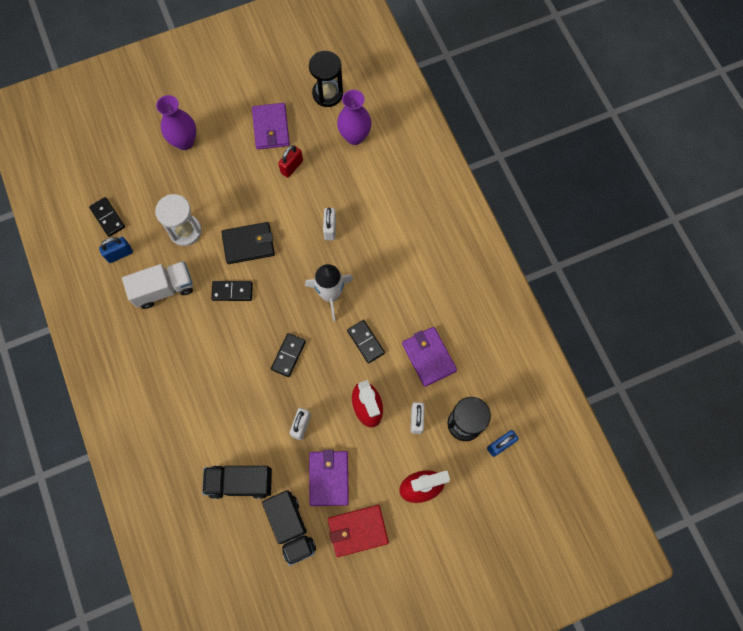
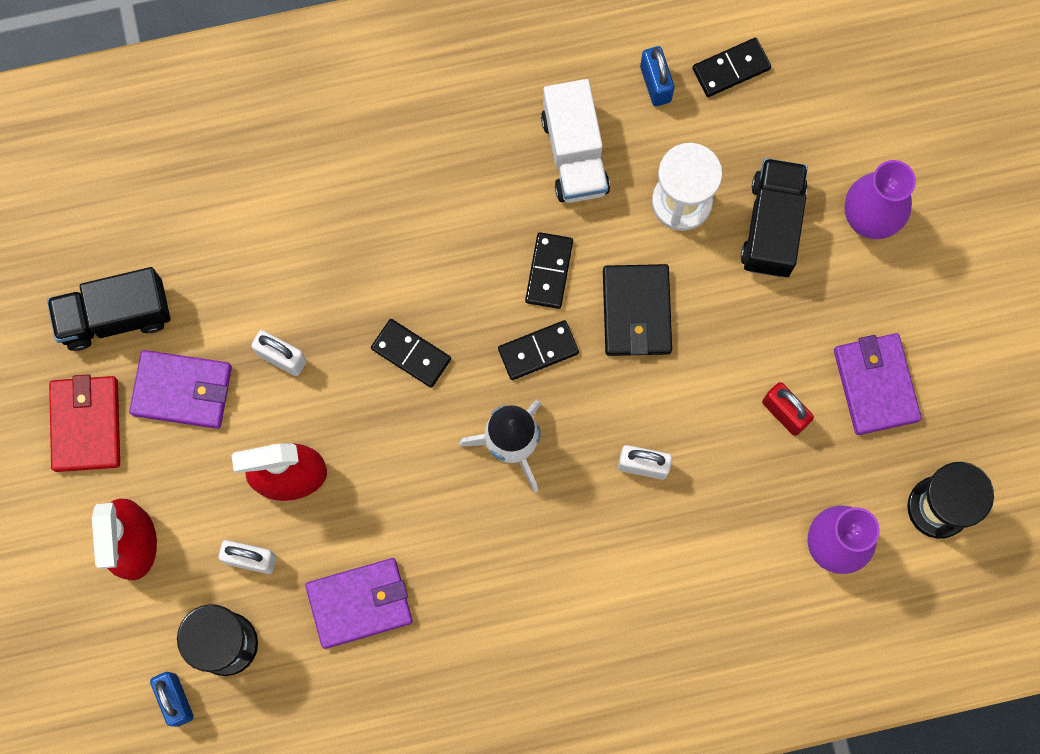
camera: 100 degrees right, 5 degrees up
black truck [202,466,272,499] -> black truck moved to [741,158,808,277]
purple wallet [252,103,290,150] -> purple wallet turned 75 degrees clockwise [834,333,921,435]
black domino [347,320,385,363] -> black domino moved to [498,320,579,380]

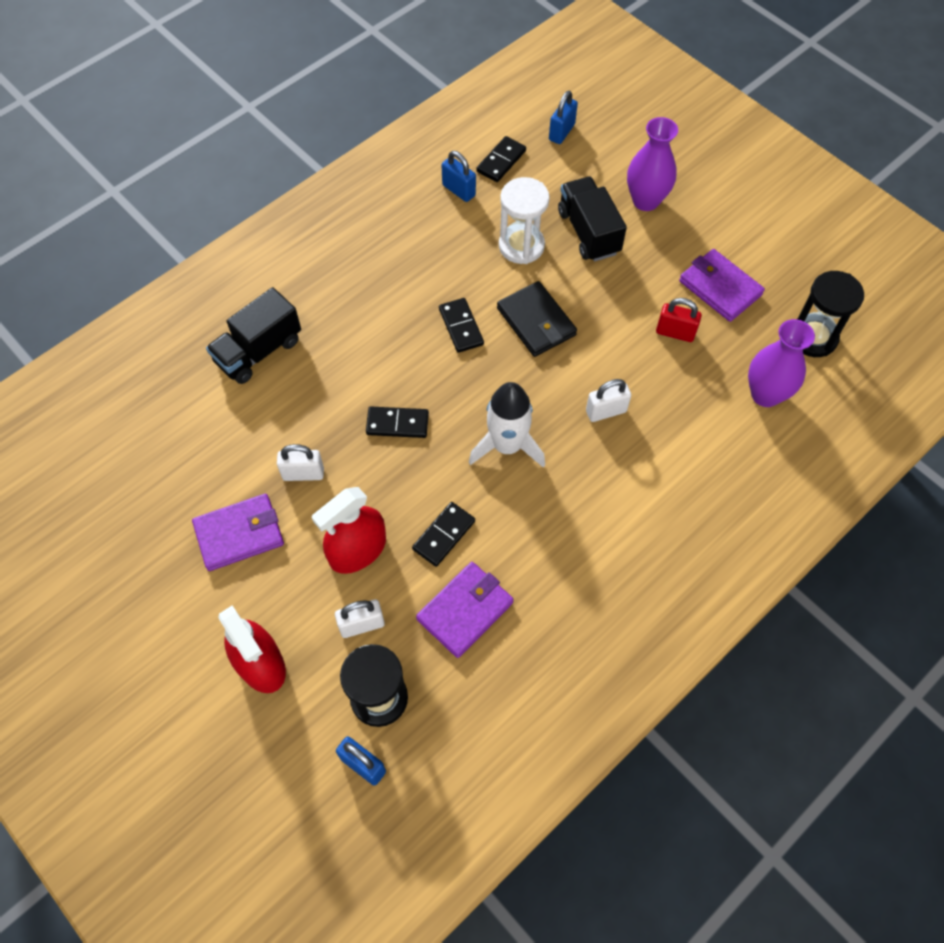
camera: 30 degrees left, 15 degrees down
black truck [47,267,170,351] -> black truck moved to [206,287,301,384]
red wallet [49,374,120,472] -> none
black domino [498,320,579,380] -> black domino moved to [412,502,475,567]
white truck [541,79,610,203] -> none
none -> blue padlock [549,91,578,144]

